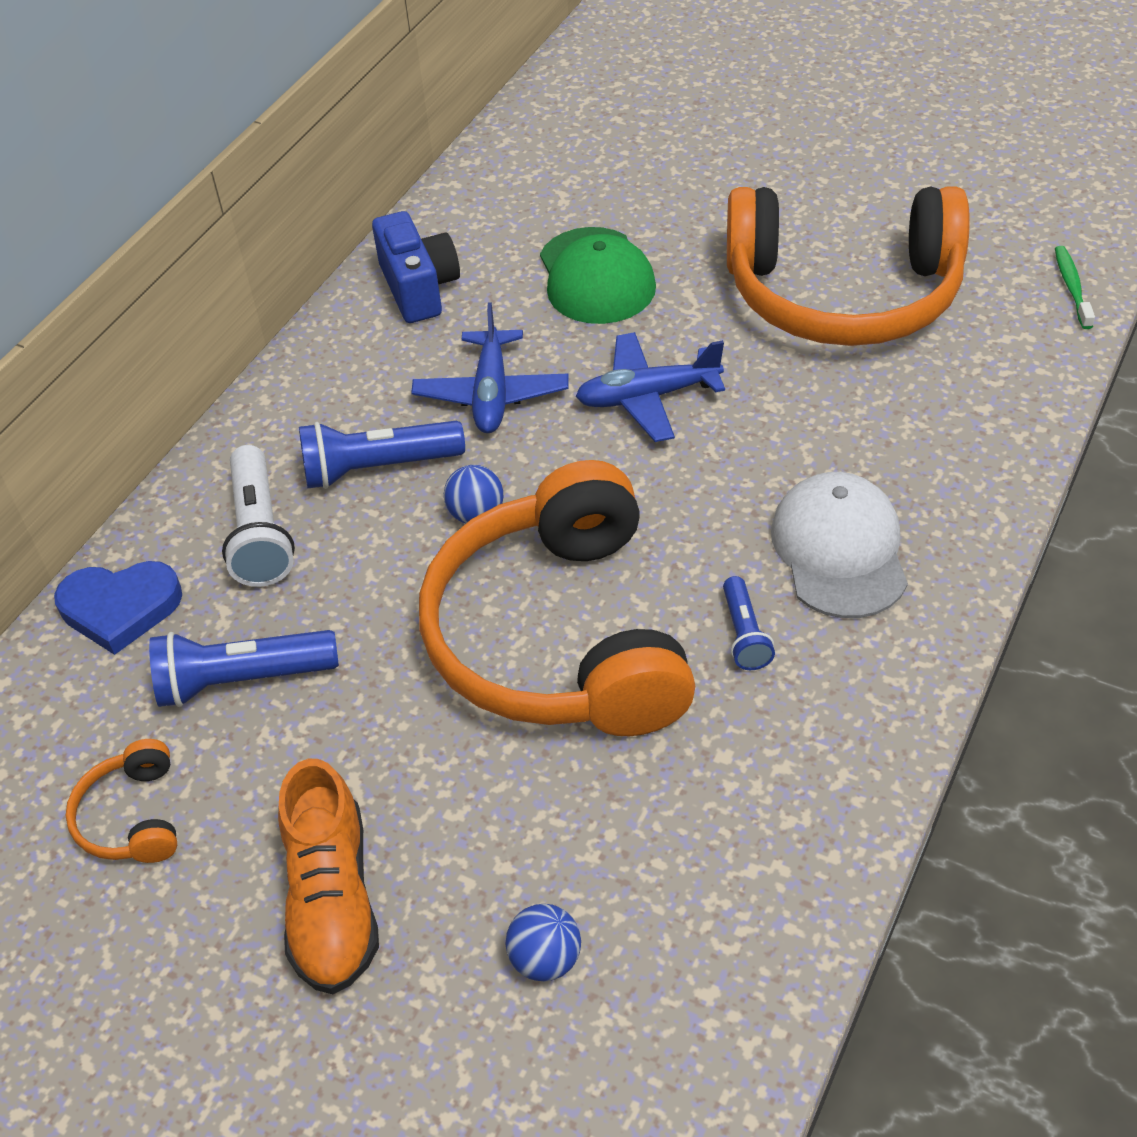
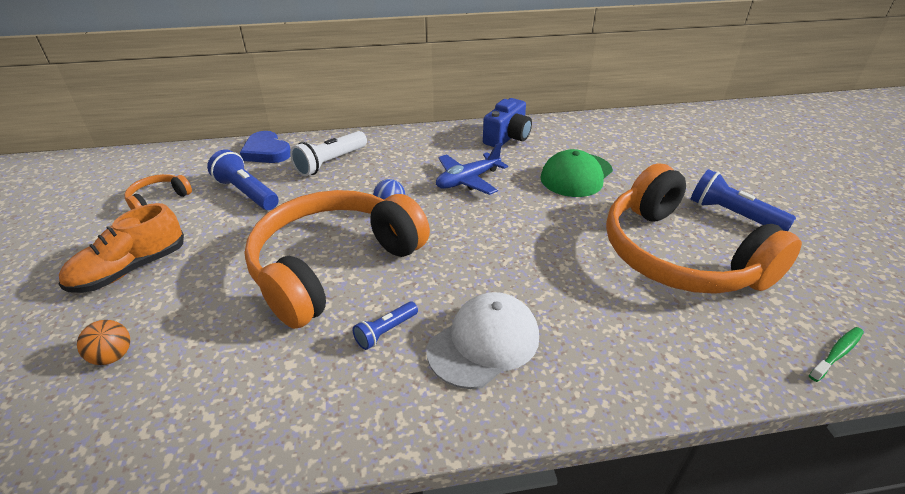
camera: 50 degrees right, 10 degrees down
blue flashlight [299,421,465,489] -> blue flashlight moved to [691,169,796,231]
blue ball [505,904,581,981] -> orange ball [77,320,130,365]
blue plane [576,332,725,442] -> none

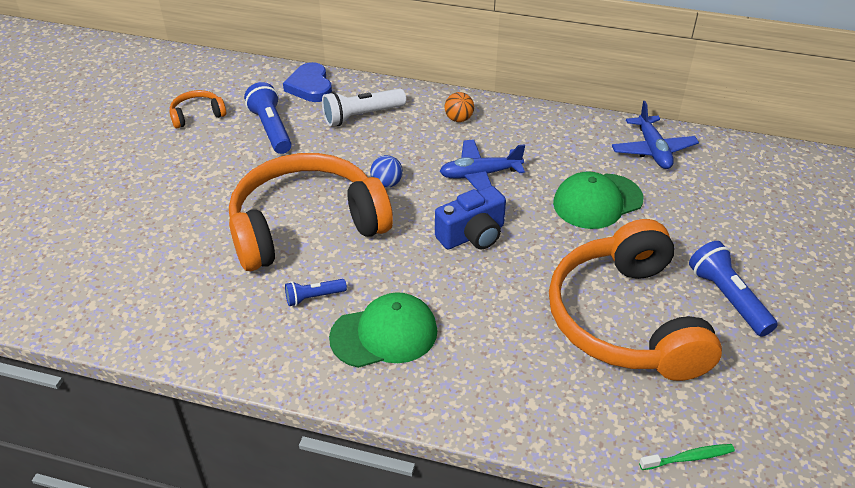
camera: 25 degrees right, 5 degrees up
orange shoe [59,203,184,293] -> none
orange ball [77,320,130,365] -> orange ball moved to [445,92,474,122]
white cap [427,292,539,389] -> green cap [329,292,438,368]
blue camera [483,98,532,147] -> blue camera moved to [435,186,506,249]
none -> blue plane [612,101,699,169]

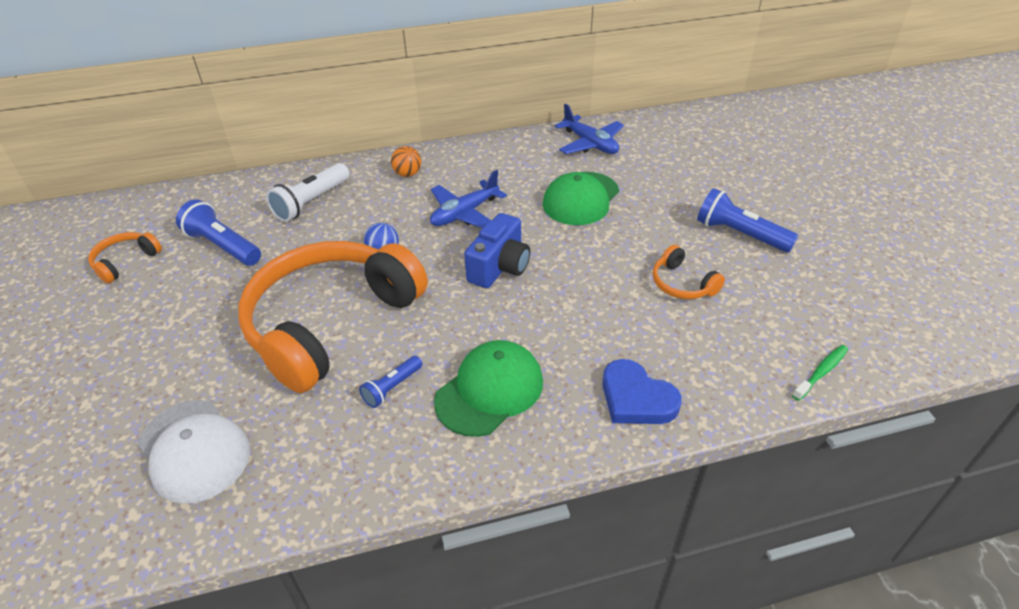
camera: 30 degrees left, 0 degrees up
blue heart [283,62,332,102] -> blue heart moved to [602,359,681,424]
orange headphones [549,219,722,381] -> orange headphones [653,245,725,299], size x0.40
none -> white cap [138,400,250,504]

